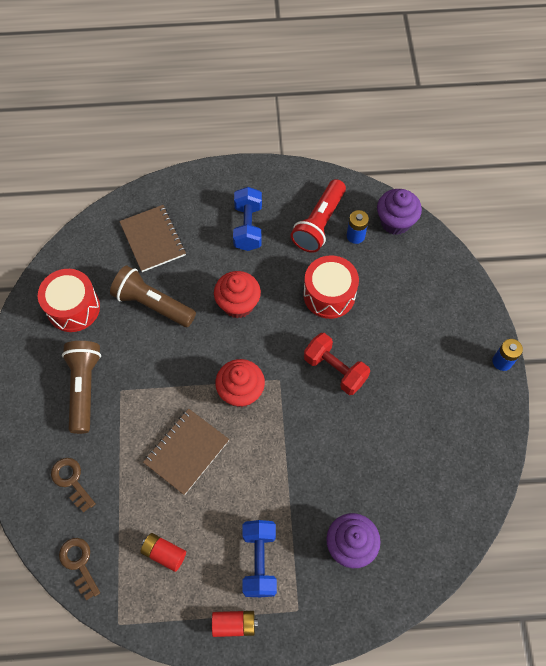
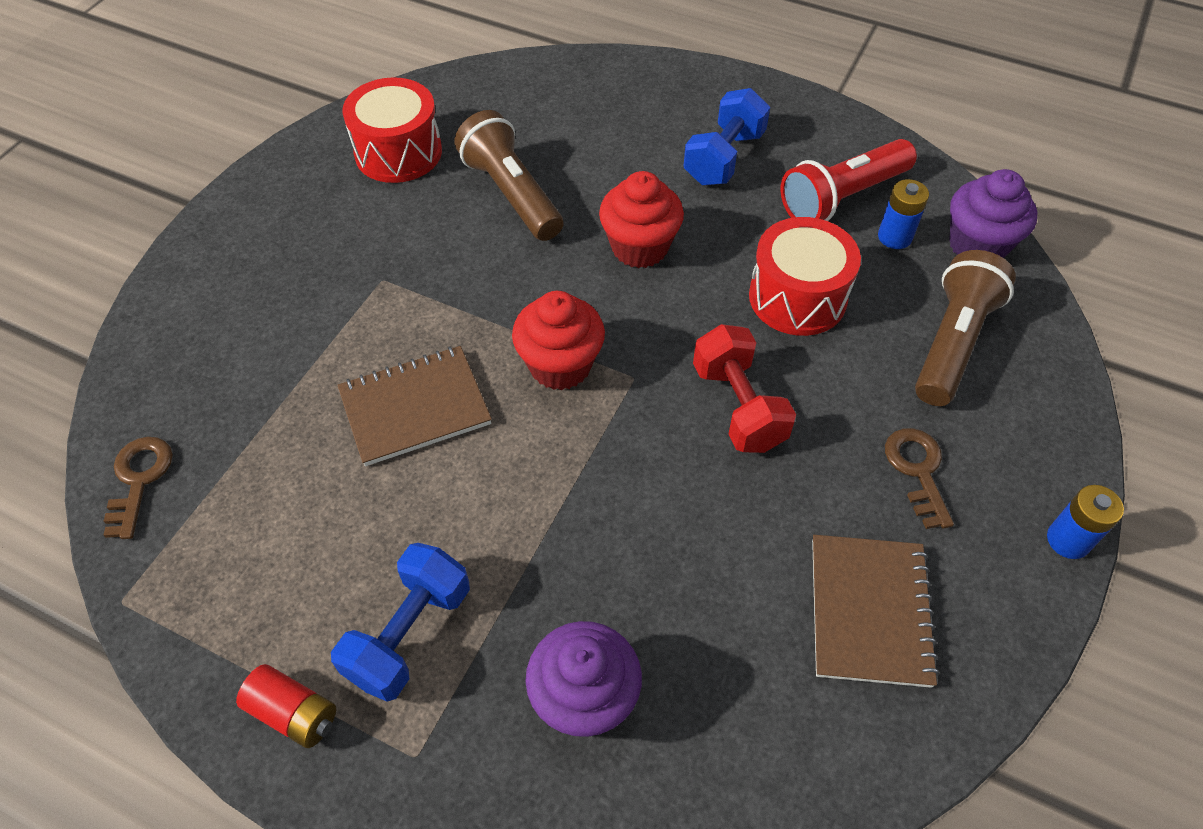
camera: 30 degrees right, 10 degrees down
brown key [51,458,96,512] -> brown key moved to [885,428,954,529]
brown flashlight [62,341,101,434] -> brown flashlight moved to [915,250,1016,406]
brown notebook [119,205,186,272] -> brown notebook moved to [812,535,939,688]
red battery [140,533,186,572] -> none

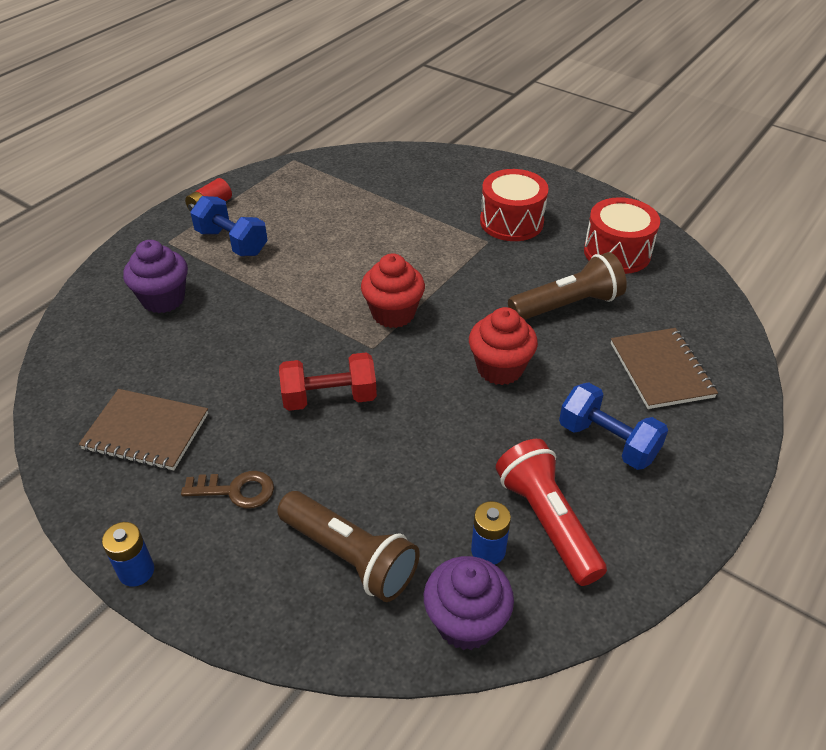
camera: 100 degrees right, 10 degrees down
brown key [104,437,173,539] -> none
brown notebook [337,346,492,466] -> brown notebook moved to [611,328,718,409]
red drum [749,217,861,336] -> red drum moved to [480,169,549,241]

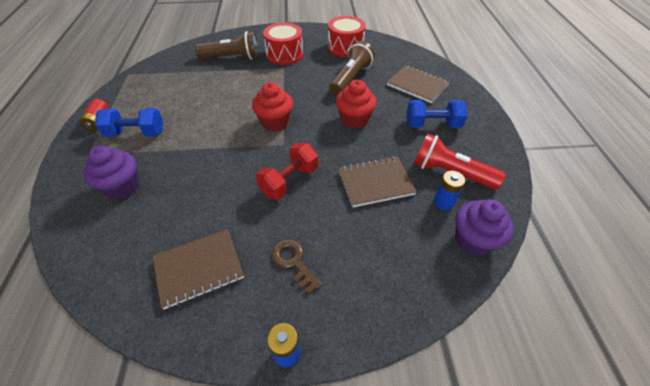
camera: 40 degrees left, 5 degrees up
brown key [181,471,274,509] -> brown key turned 90 degrees counterclockwise [272,239,322,294]
brown flashlight [277,491,420,602] -> brown flashlight moved to [195,31,259,60]
none -> brown notebook [338,156,417,207]

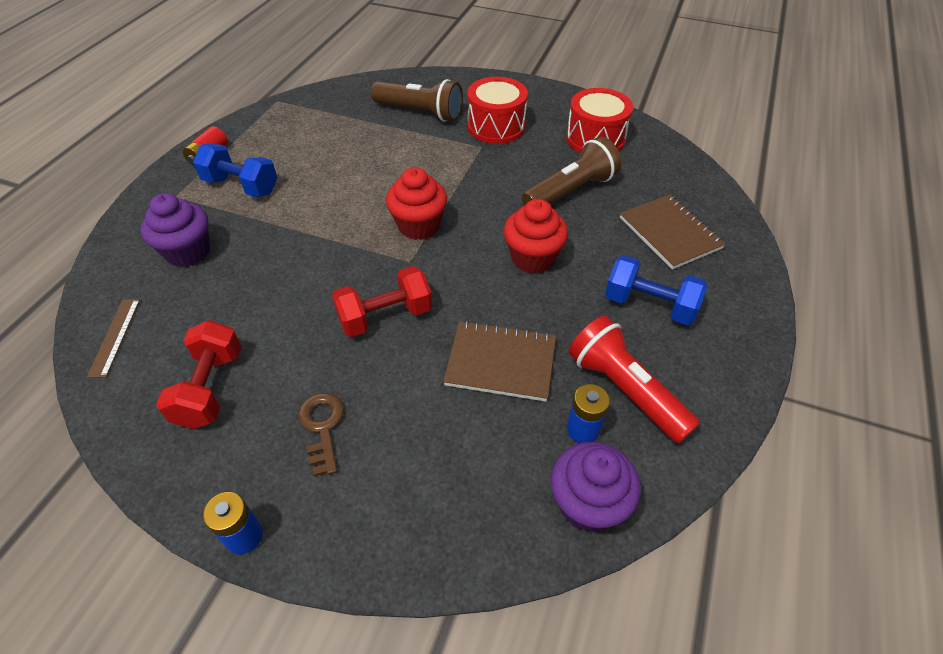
camera: 25 degrees right, 0 degrees up
brown notebook [152,229,244,309] -> red dumbbell [156,320,242,429]
none -> brown ruler [87,299,140,378]

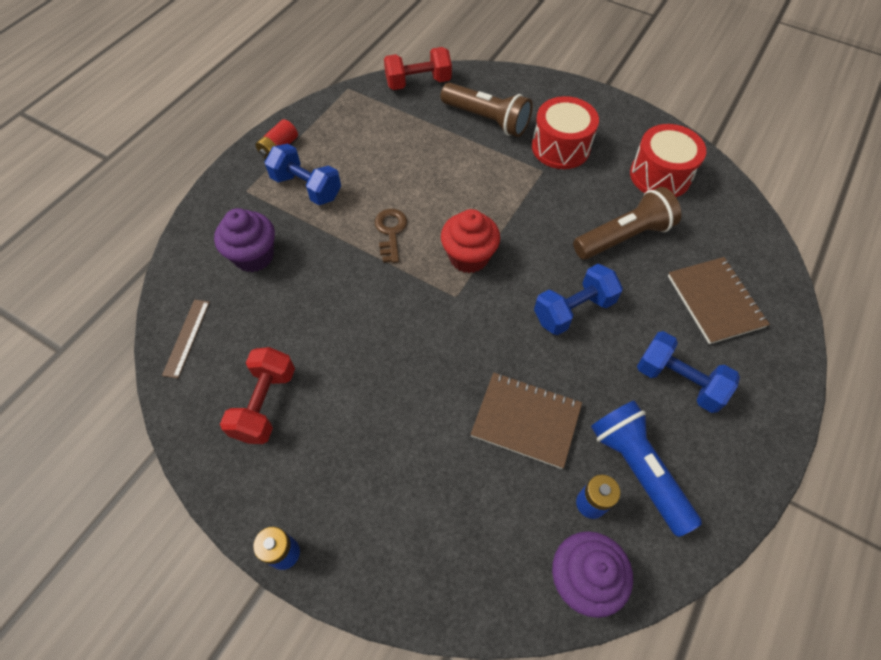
camera: 10 degrees right, 10 degrees up
brown key [298,393,344,476] -> brown key moved to [375,209,407,263]
red dumbbell [332,266,432,337] -> red dumbbell moved to [384,47,452,90]
red cupcake [504,199,568,274] -> blue dumbbell [534,264,623,335]
red flashlight [568,315,700,443] -> blue flashlight [591,400,702,537]

